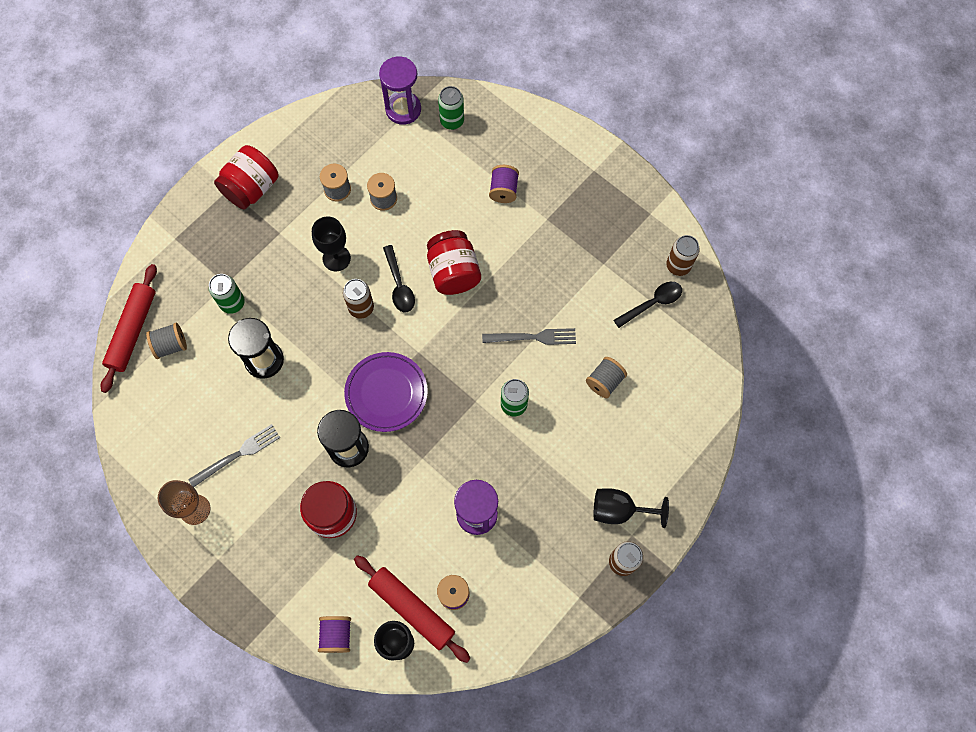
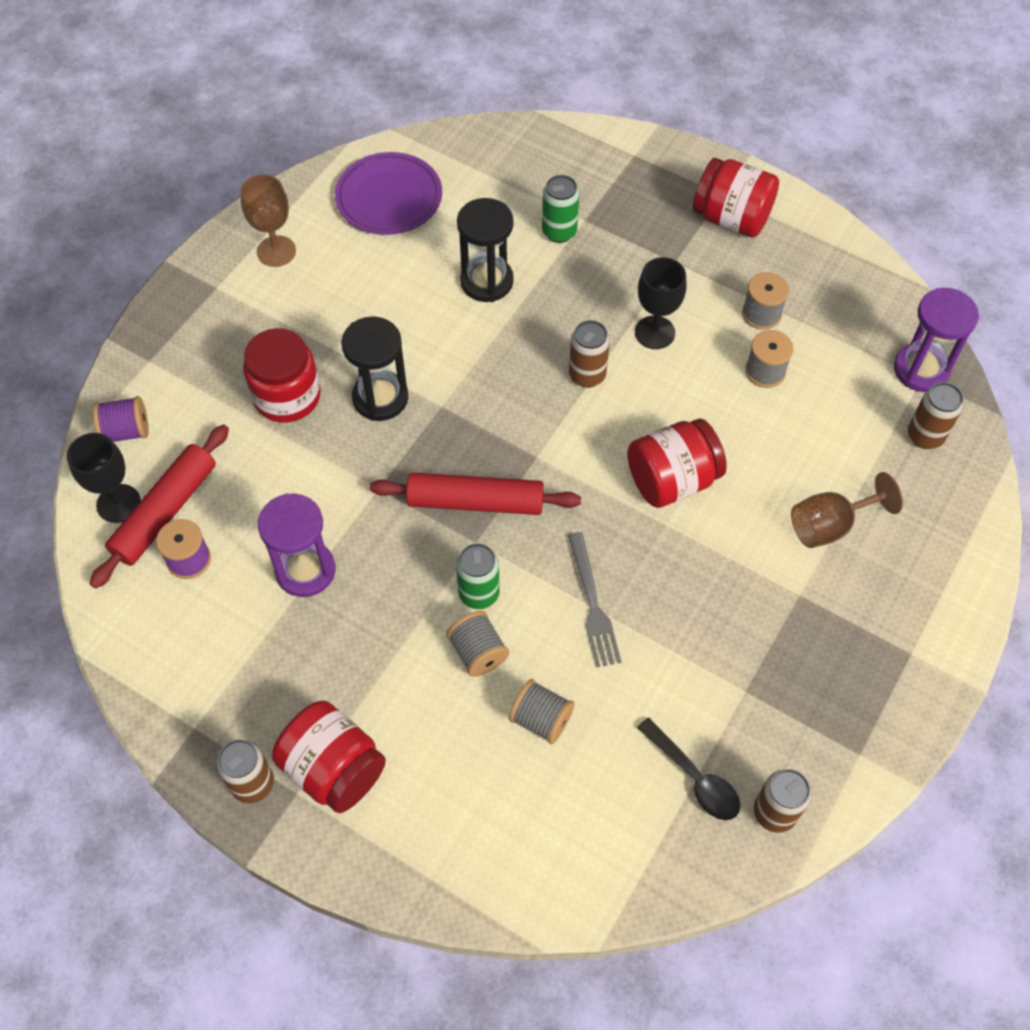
camera: 80 degrees right, 10 degrees down
red rolling pin [100,264,157,393] -> red rolling pin moved to [370,473,581,515]
grey spool [146,323,187,359] -> grey spool moved to [446,611,509,677]
grey fork [188,424,280,487] -> none
purple plate [344,352,428,432] -> purple plate moved to [335,152,442,235]
black spoon [383,245,415,312] -> none
green can [438,86,464,130] -> brown can [908,382,963,449]
purple spool [489,165,519,203] -> brown goblet [791,472,903,548]
black goblet [594,488,669,528] -> red jar [272,701,386,813]

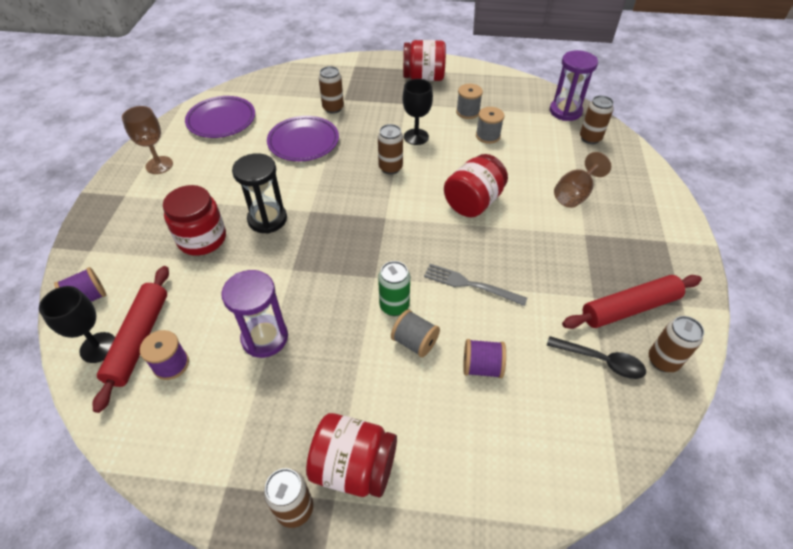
camera: 25 degrees left, 10 degrees down
red rolling pin [370,473,581,515] -> red rolling pin moved to [562,275,702,329]
black hourglass [457,198,514,302] -> purple plate [267,116,339,161]
grey spool [509,679,575,744] -> purple spool [463,339,506,378]
green can [542,175,579,243] -> brown can [319,66,344,114]
grey fork [568,532,621,668] -> grey fork turned 150 degrees clockwise [424,264,527,306]

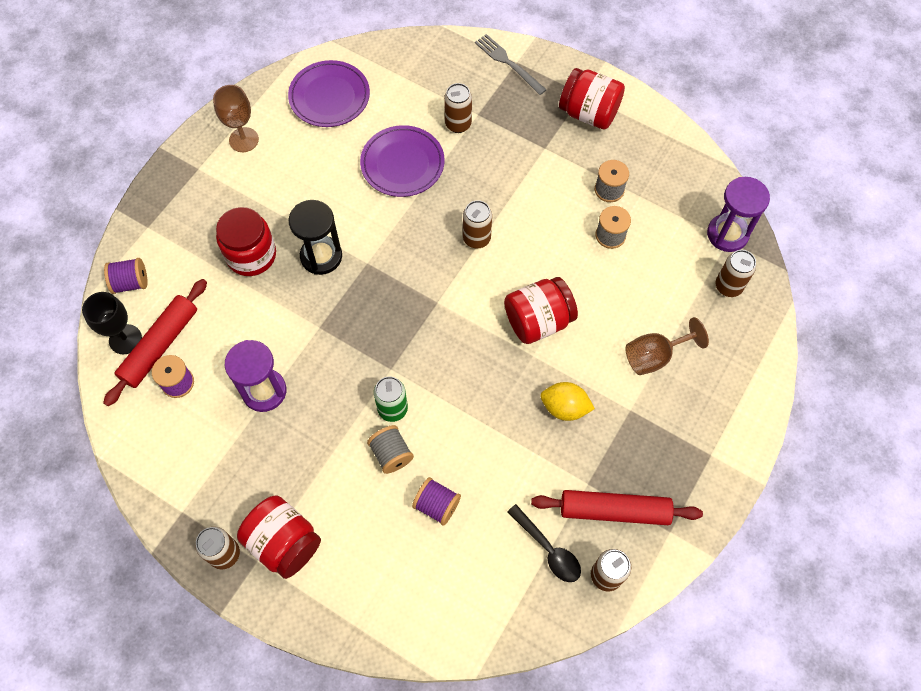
camera: 25 degrees right, 15 degrees up
black goblet [402,79,433,145] -> none
grey fork [424,264,527,306] -> grey fork moved to [475,34,546,95]
none -> yellow lemon [540,382,595,421]

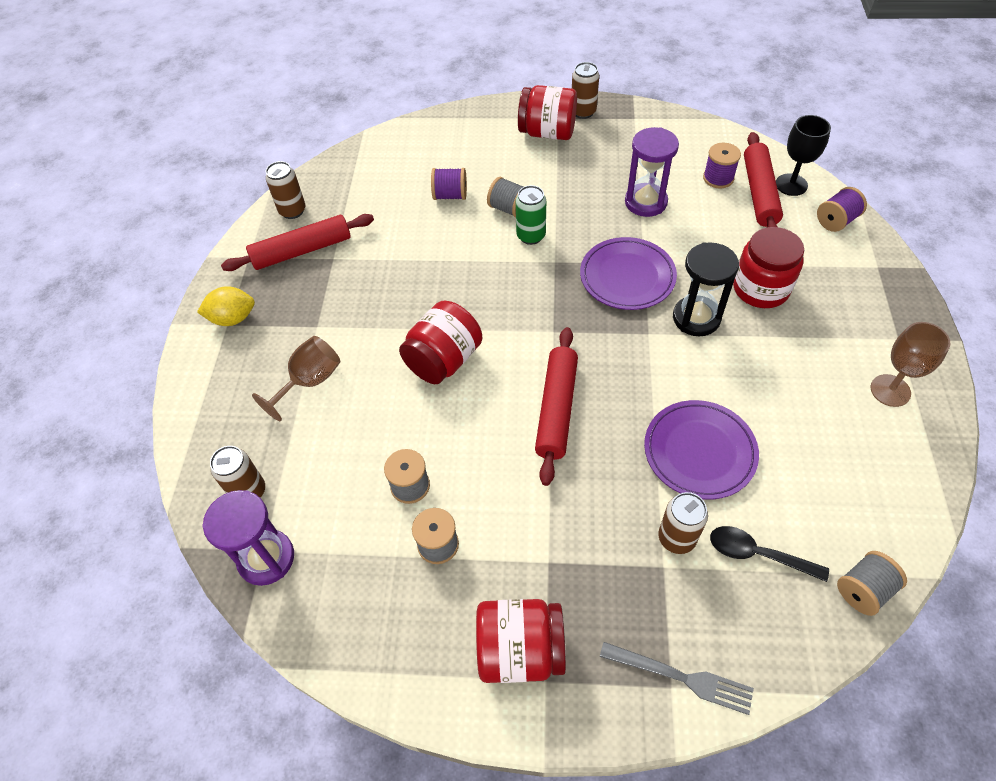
camera: 155 degrees right, 10 degrees down
purple plate [288,60,370,127] -> purple plate moved to [580,237,677,310]
brown can [463,200,492,249] -> red rolling pin [535,327,578,486]
black spoon [507,504,581,582] -> black spoon moved to [710,526,829,582]
yellow lemon [540,382,595,421] -> yellow lemon moved to [197,286,255,326]
none -> grey spool [837,551,907,616]

